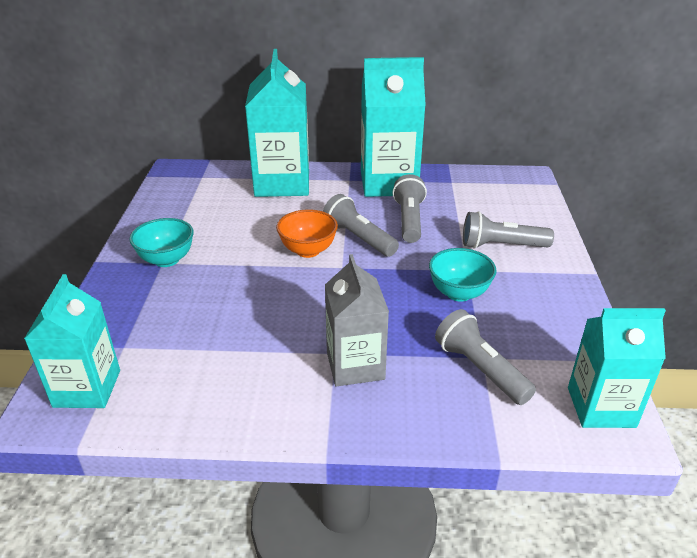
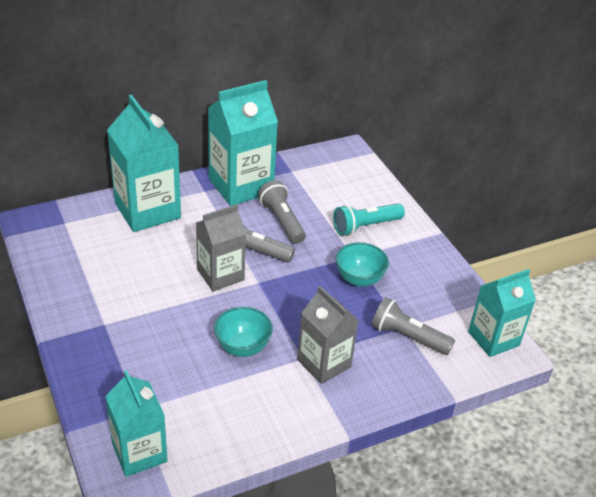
camera: 30 degrees left, 5 degrees up
turquoise bowl [129,218,194,267] -> turquoise bowl moved to [214,307,273,357]
orange bowl [276,209,338,258] -> grey carton [196,204,246,291]
grey flashlight [463,211,554,249] -> turquoise flashlight [333,203,405,235]

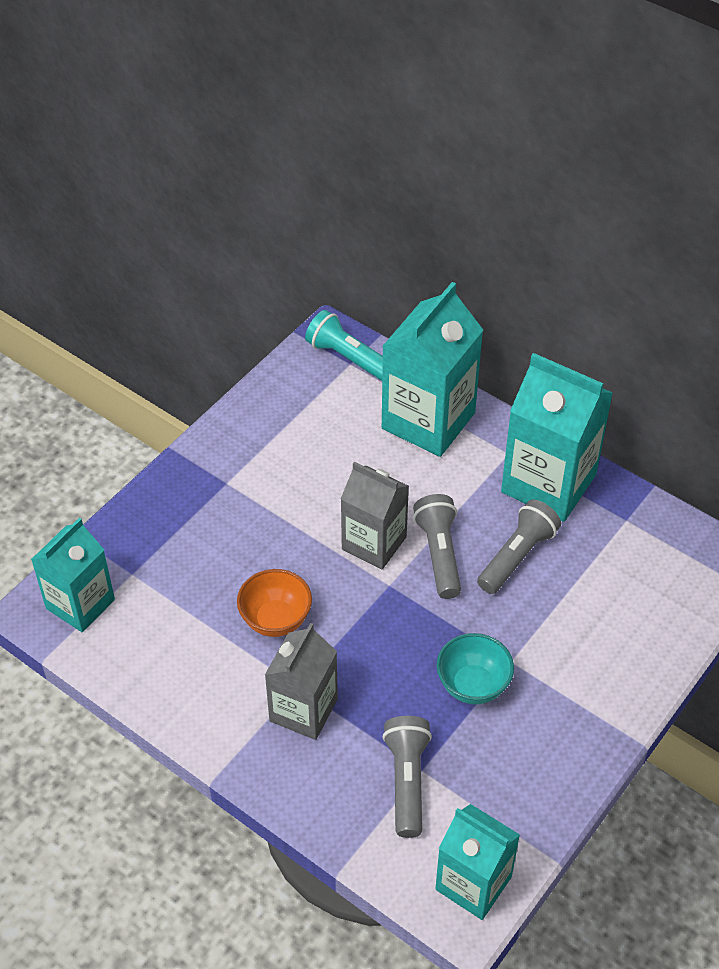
camera: 65 degrees right, 10 degrees up
turquoise bowl [214,307,273,357] -> orange bowl [237,569,312,637]
turquoise flashlight [333,203,405,235] -> turquoise flashlight moved to [305,310,383,381]

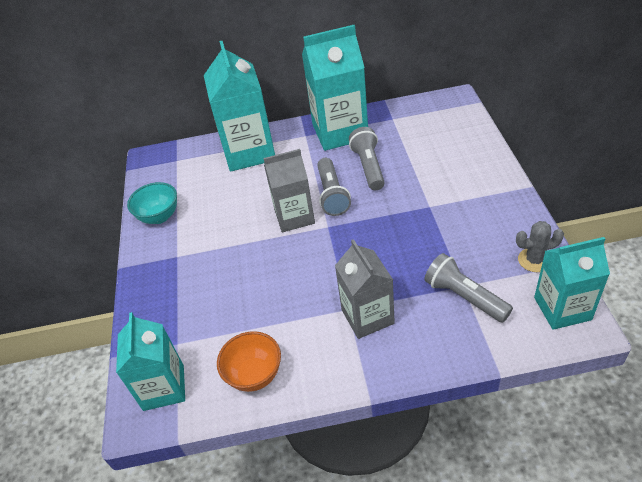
camera: 40 degrees left, 5 degrees down
orange bowl [237,569,312,637] -> orange bowl moved to [217,331,281,392]
turquoise flashlight [305,310,383,381] -> none
grey flashlight [413,494,461,599] -> grey flashlight turned 135 degrees counterclockwise [317,158,351,216]
turquoise bowl [437,633,514,705] -> turquoise bowl moved to [127,182,177,224]
none -> grey cactus [516,221,564,272]

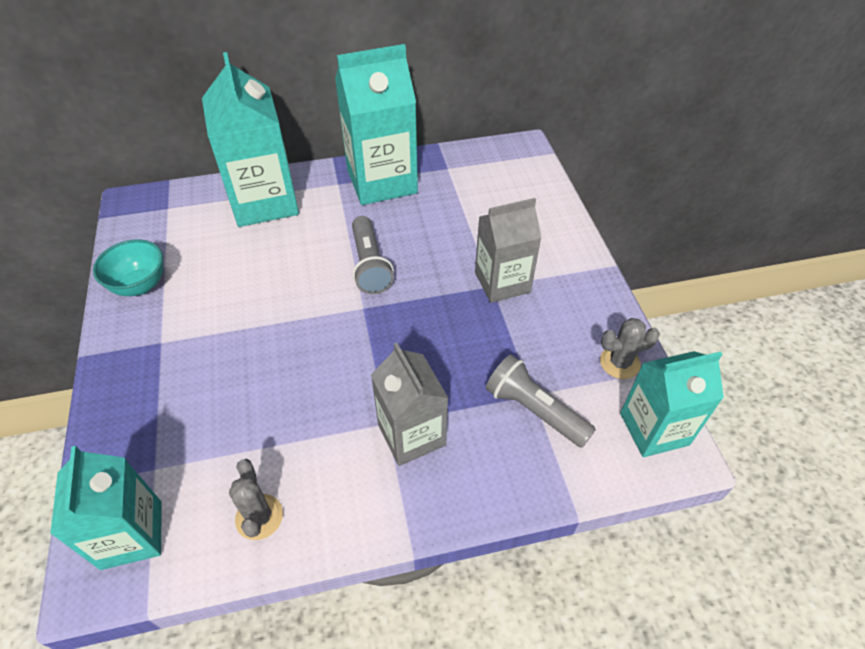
camera: 10 degrees left, 5 degrees up
orange bowl [217,331,281,392] -> grey cactus [229,459,283,540]
grey carton [263,149,315,232] -> grey carton moved to [475,198,542,303]
grey flashlight [349,127,385,190] -> none

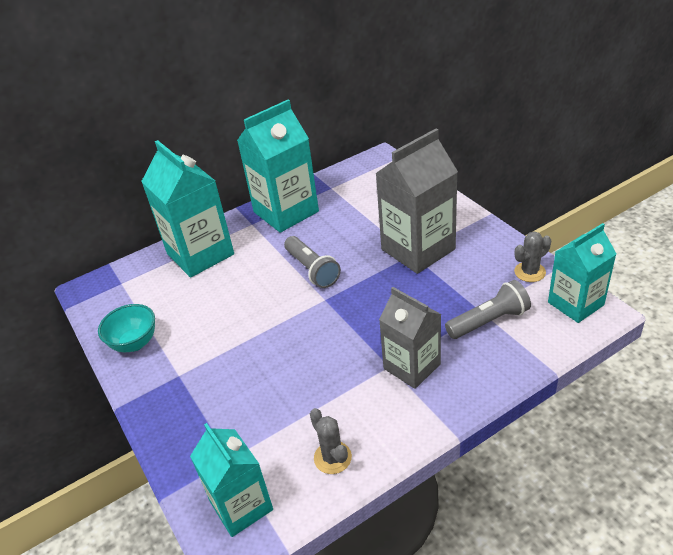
camera: 15 degrees left, 10 degrees down
grey carton [475,198,542,303] -> grey carton [375,129,458,274], size x1.54
grey flashlight [486,355,596,448] -> grey flashlight turned 135 degrees clockwise [445,280,531,339]

